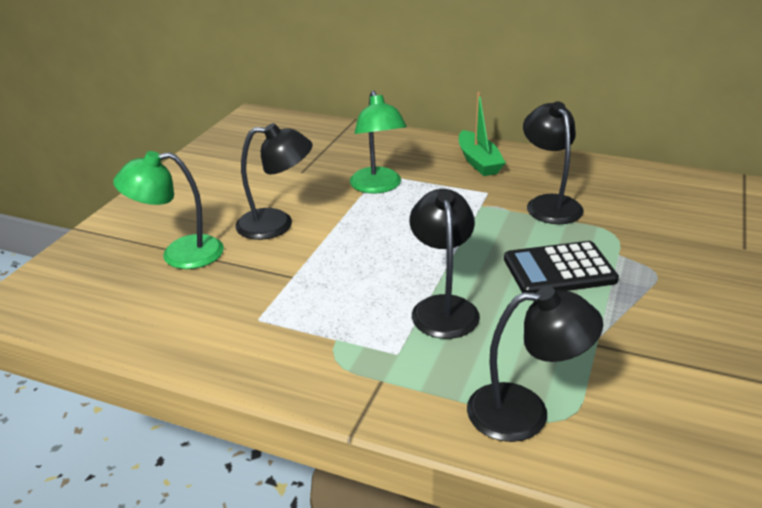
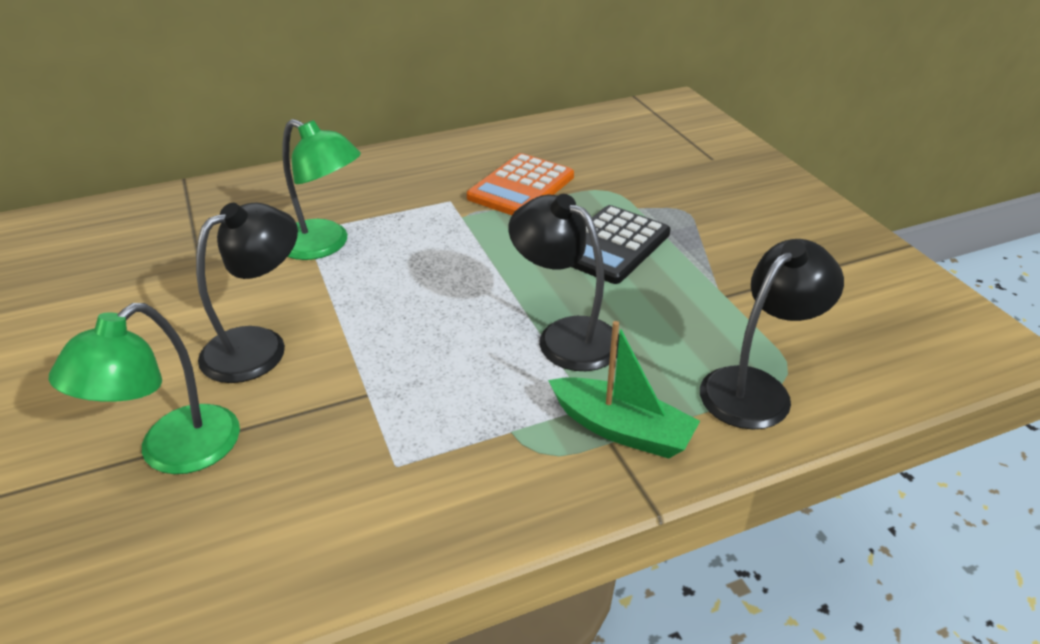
camera: 45 degrees left, 5 degrees up
green boat [459,92,506,176] -> green boat moved to [548,321,700,458]
black lamp [523,101,584,224] -> orange calculator [467,153,574,215]

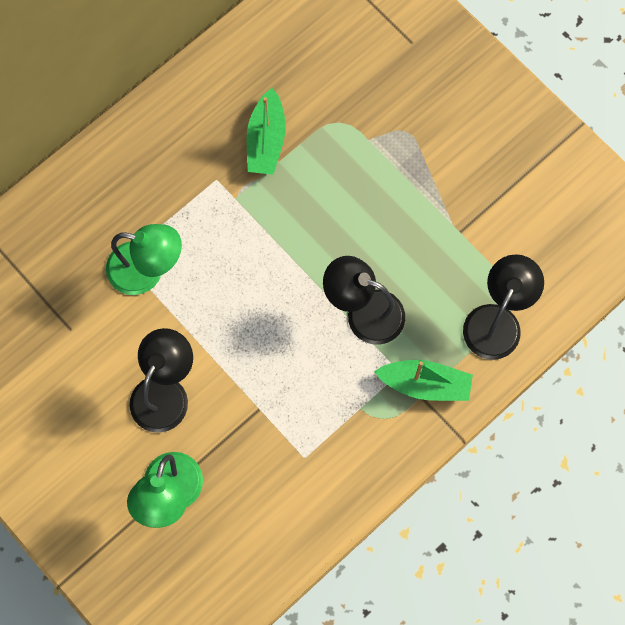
camera: 20 degrees left, 35 degrees up
orange calculator [467,153,574,215] -> green boat [247,88,286,175]
black calculator [571,205,670,284] -> none

